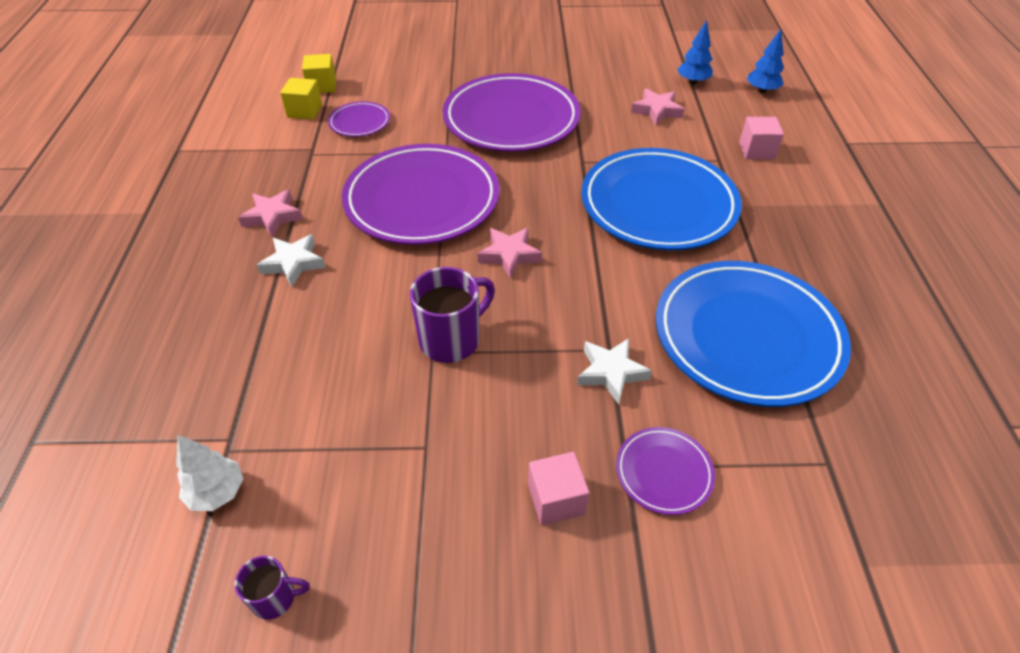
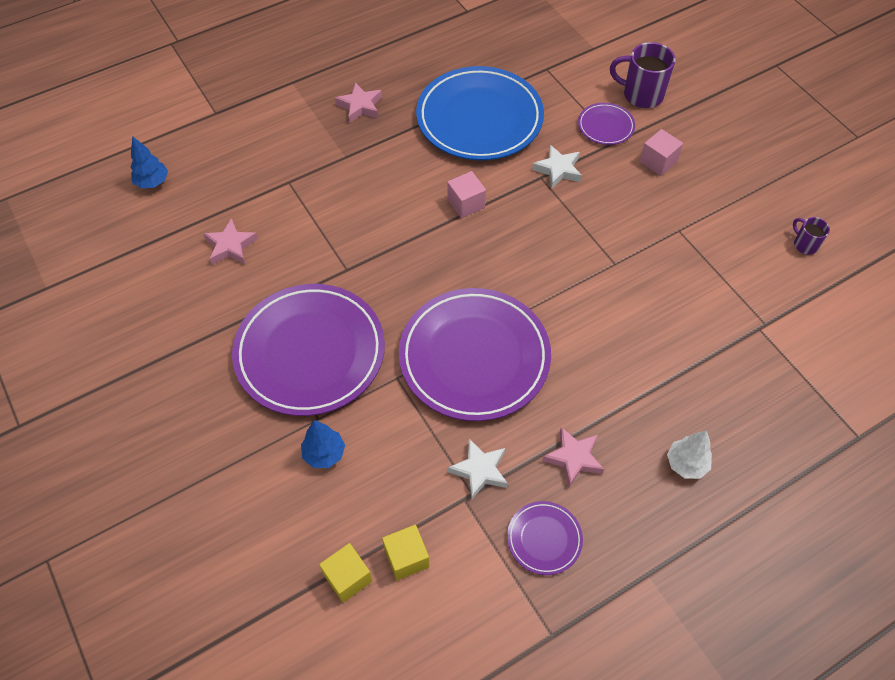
camera: 120 degrees left, 10 degrees up
white tree [176,435,243,511] -> white tree moved to [667,431,712,479]
white star [257,234,326,287] -> white star moved to [448,439,508,500]
purple plate [328,101,390,137] -> purple plate moved to [507,501,583,575]
purple mug [410,267,495,363] -> purple mug moved to [610,42,676,108]
pink star [477,228,542,278] -> pink star moved to [335,82,382,123]
blue plate [581,148,742,250] -> none
blue tree [677,20,713,84] -> blue tree moved to [301,420,345,468]
pink cube [739,117,784,160] -> pink cube moved to [447,171,486,218]

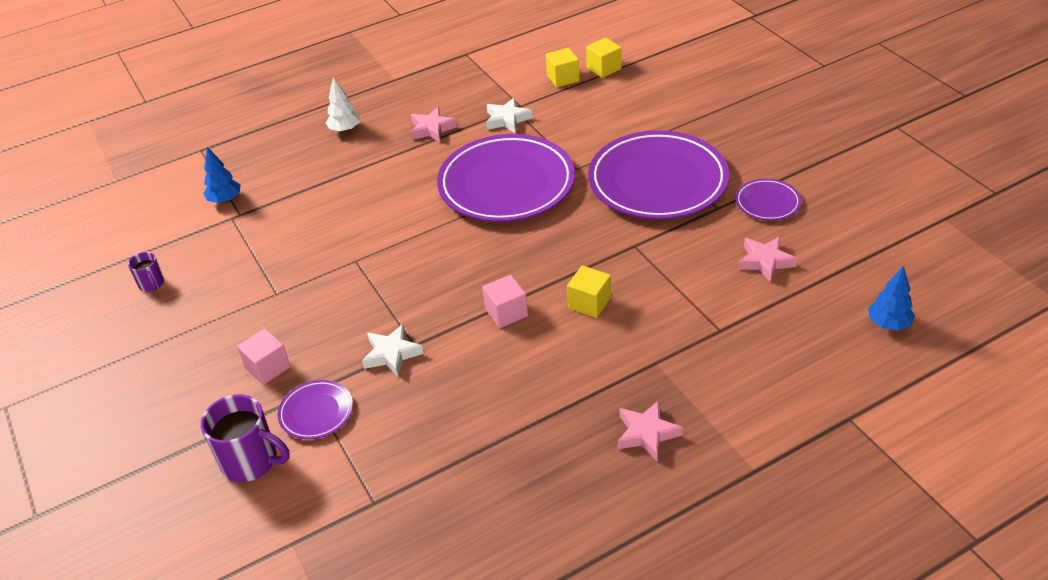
camera: 175 degrees left, 15 degrees down
blue tree [301,420,345,468] -> blue tree moved to [203,147,241,203]
blue plate [416,66,544,161] -> none
purple plate [507,501,583,575] -> purple plate moved to [735,179,801,221]
none -> yellow cube [567,265,611,318]

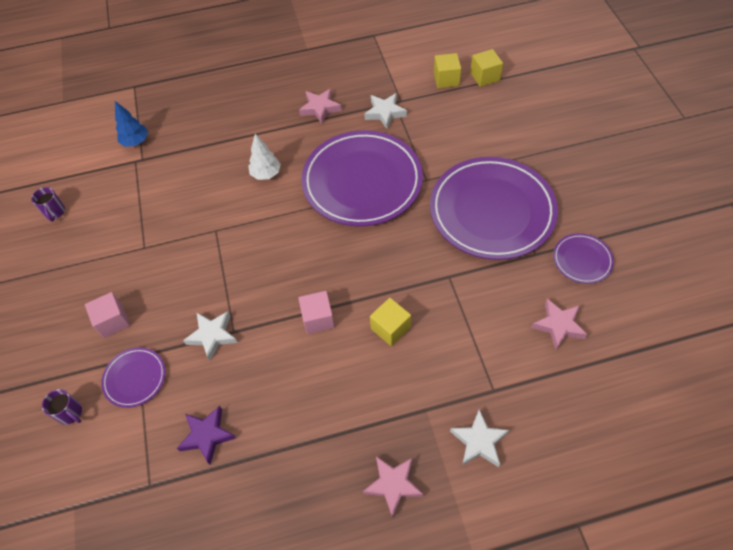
camera: 15 degrees right, 15 degrees up
purple mug [201,394,290,482] -> purple mug [42,389,82,425], size x0.54
white tree [326,77,360,133] -> white tree moved to [248,134,281,180]
blue tree [868,266,915,331] -> none
none -> purple star [177,406,236,465]
none -> white star [450,409,509,467]

